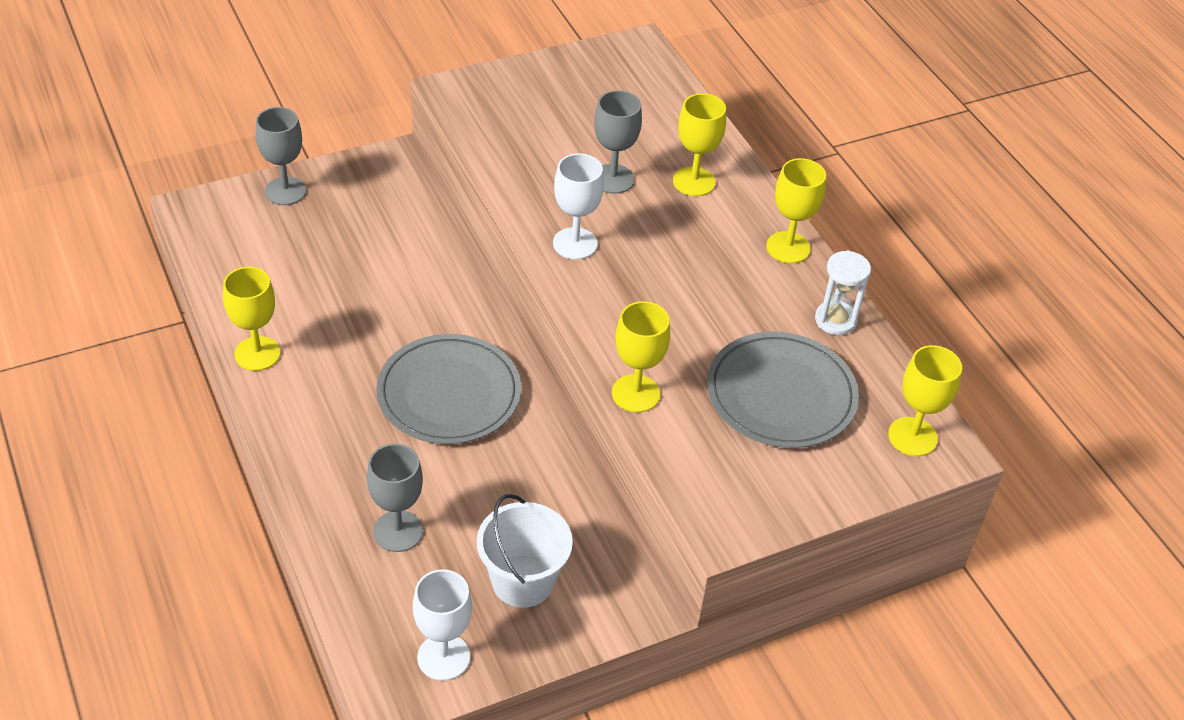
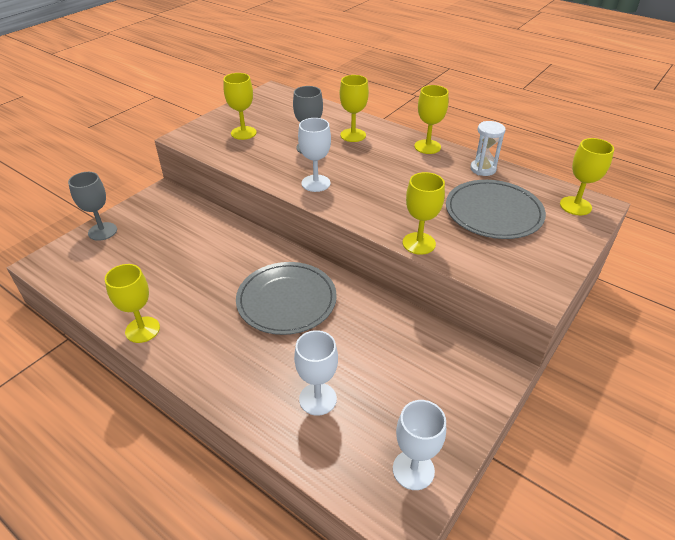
camera: 25 degrees left, 5 degrees down
grey goblet [367,444,423,552] -> white goblet [294,330,338,416]
white bucket [477,494,573,608] -> none
none -> yellow goblet [223,73,257,140]

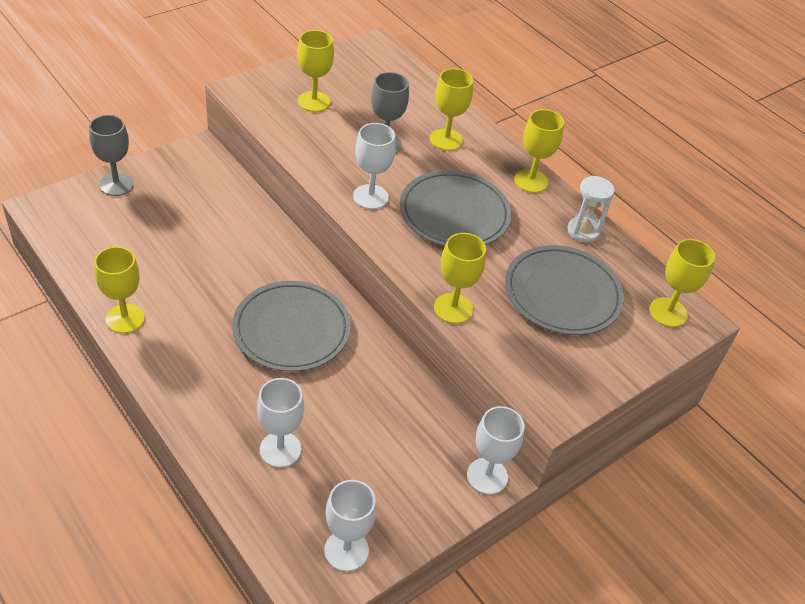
camera: 10 degrees right, 5 degrees up
none -> grey plate [400,170,512,246]
none -> white goblet [467,406,525,495]

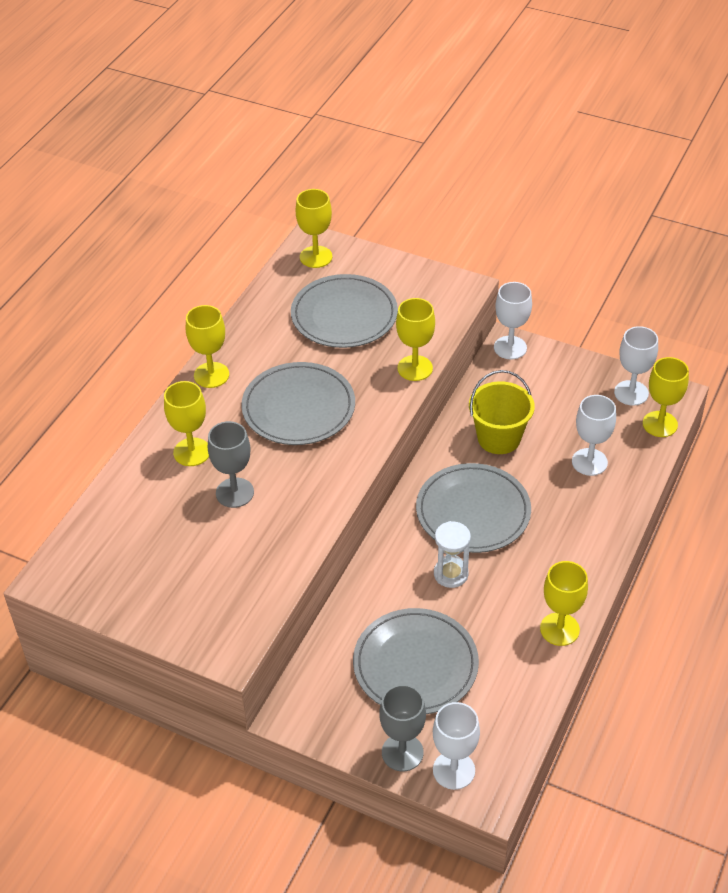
camera: 110 degrees left, 0 degrees up
yellow goblet [298,30,334,112] -> yellow goblet moved to [643,357,689,437]
white goblet [353,123,396,209] -> white goblet moved to [433,702,480,790]
white hourglass [567,176,615,243] -> white hourglass moved to [434,521,471,588]
none -> grey plate [353,608,479,714]
none -> yellow bucket [469,370,535,454]

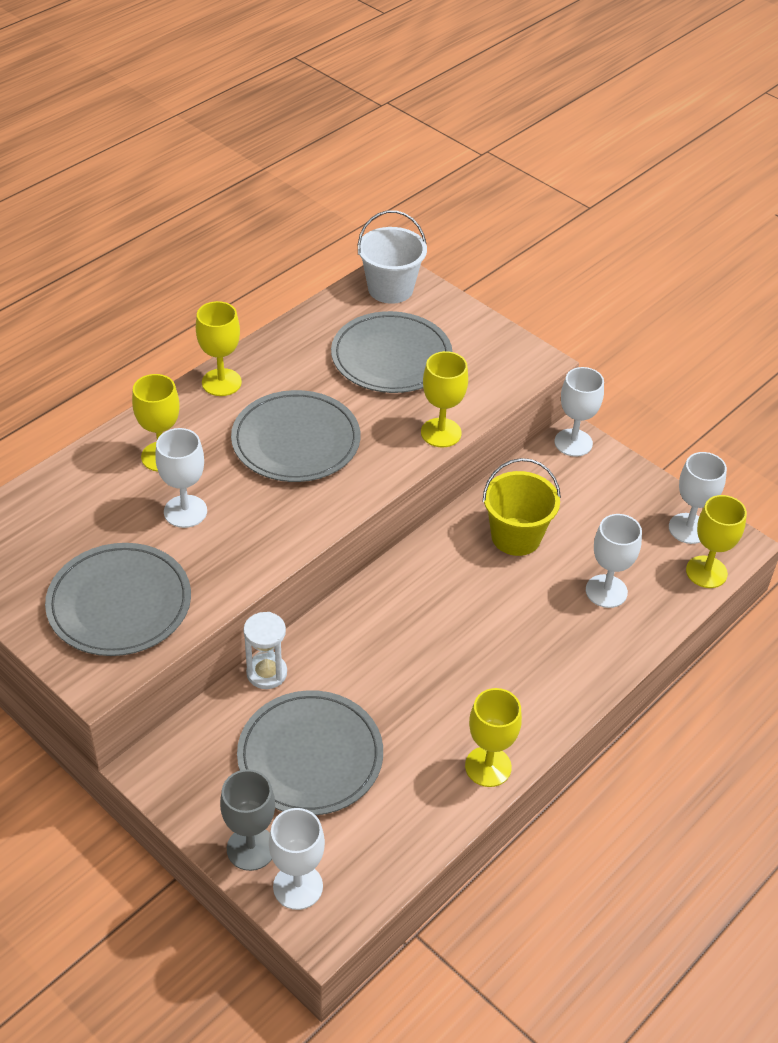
camera: 15 degrees right, 0 degrees up
grey goblet [208,421,254,508] -> white goblet [155,428,207,528]
yellow goblet [296,189,332,268] -> white bucket [358,210,427,304]
grey plate [416,463,531,553] -> grey plate moved to [45,543,191,656]
white hourglass [434,521,471,588] -> white hourglass moved to [243,612,287,689]

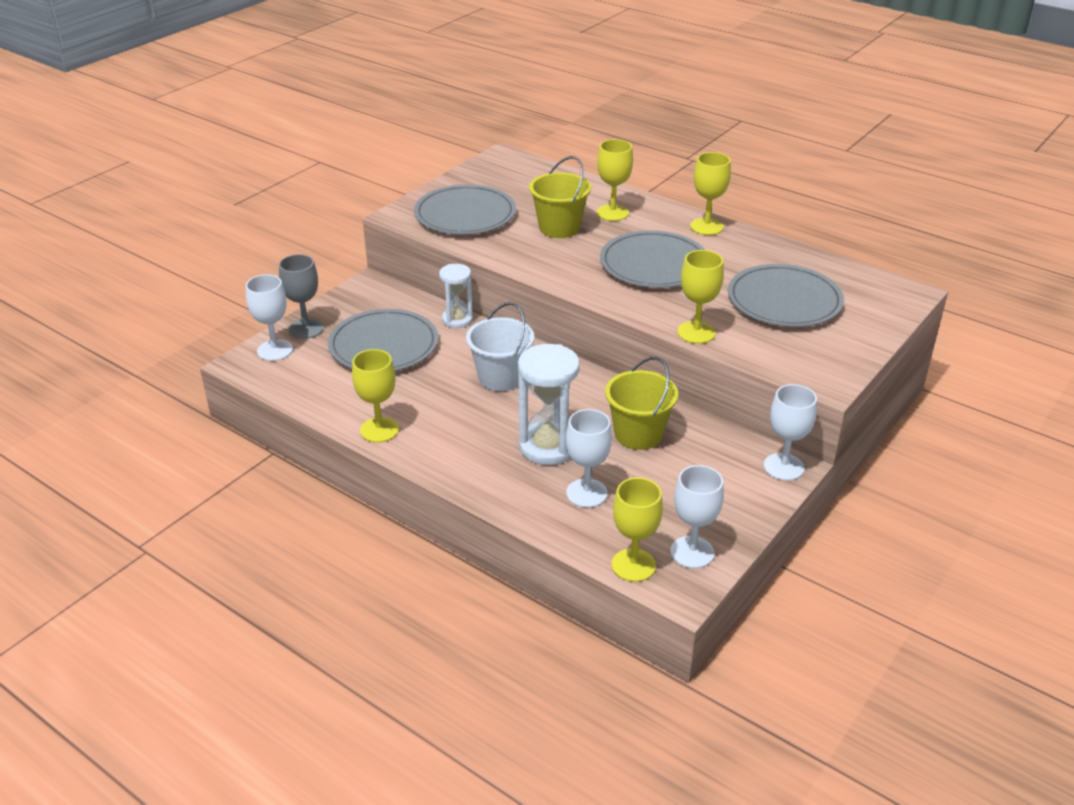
camera: 85 degrees right, 10 degrees down
white goblet [155,428,207,528] -> yellow bucket [529,156,591,238]
white bucket [358,210,427,304] -> white bucket moved to [466,302,534,391]
none -> white hourglass [518,344,580,465]

